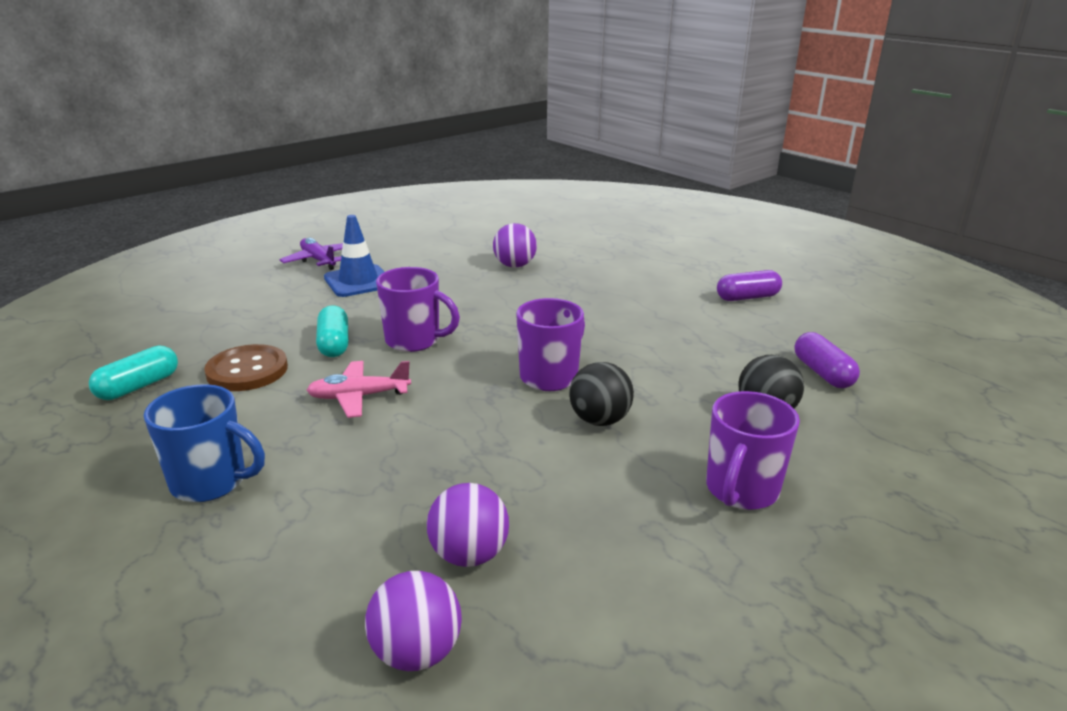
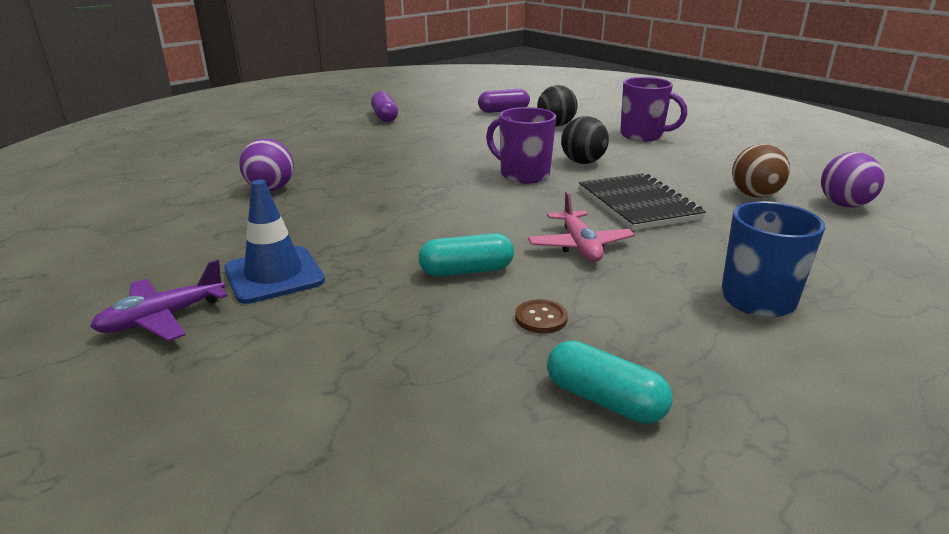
camera: 90 degrees left, 0 degrees up
brown button [204,344,288,391] -> brown button [515,299,568,333], size x0.52
purple mug [376,267,460,352] -> none
purple ball [427,483,509,567] -> brown ball [732,144,790,198]
none -> black notebook [579,173,706,230]

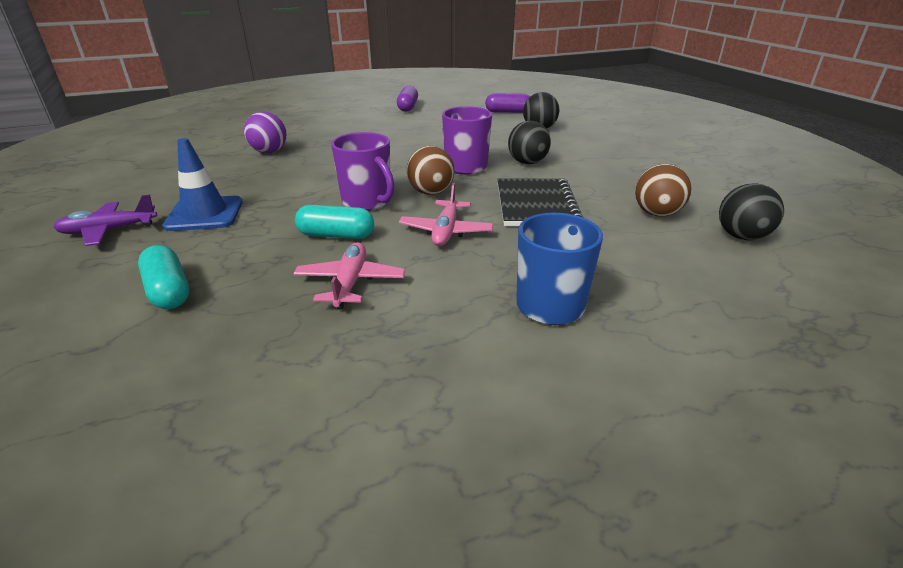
camera: 20 degrees right, 5 degrees up
brown button [515,299,568,333] -> pink plane [293,242,405,310]
turquoise capsule [547,340,672,424] -> turquoise capsule moved to [138,245,189,309]
purple mug [620,77,687,142] -> purple mug moved to [331,132,395,211]
purple ball [821,152,884,207] -> black ball [719,183,784,240]
none -> brown ball [407,146,454,195]

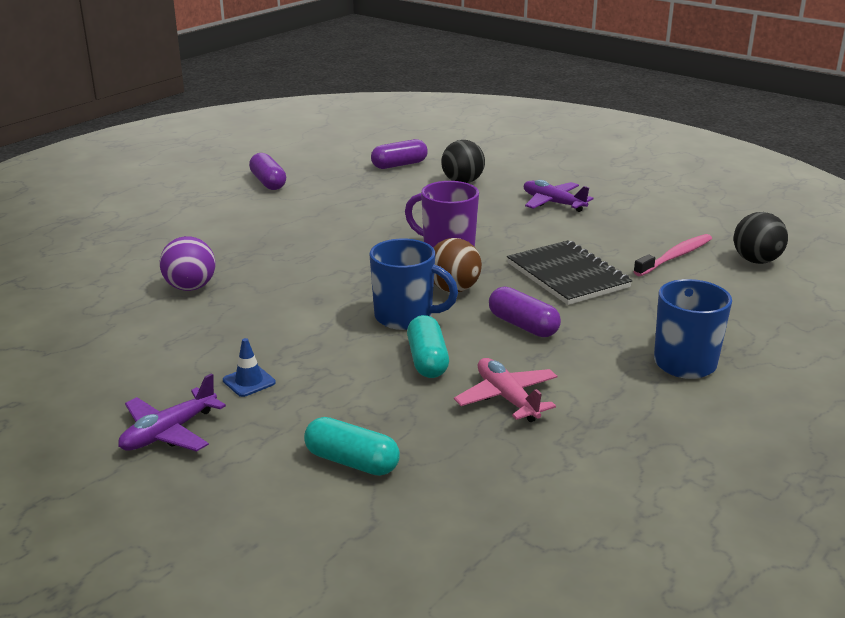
camera: 30 degrees left, 5 degrees down
blue traffic cone [162,138,243,231] -> blue traffic cone [223,338,276,397], size x0.52
turquoise capsule [295,205,374,239] -> turquoise capsule turned 75 degrees counterclockwise [407,315,449,378]
purple mug [331,132,395,211] -> blue mug [370,239,458,330]
pink plane [399,183,493,246] -> purple capsule [489,287,561,337]
black ball [508,121,551,164] -> none
brown ball [635,164,691,217] -> pink toothbrush [633,234,712,276]
none -> purple plane [524,180,594,212]

